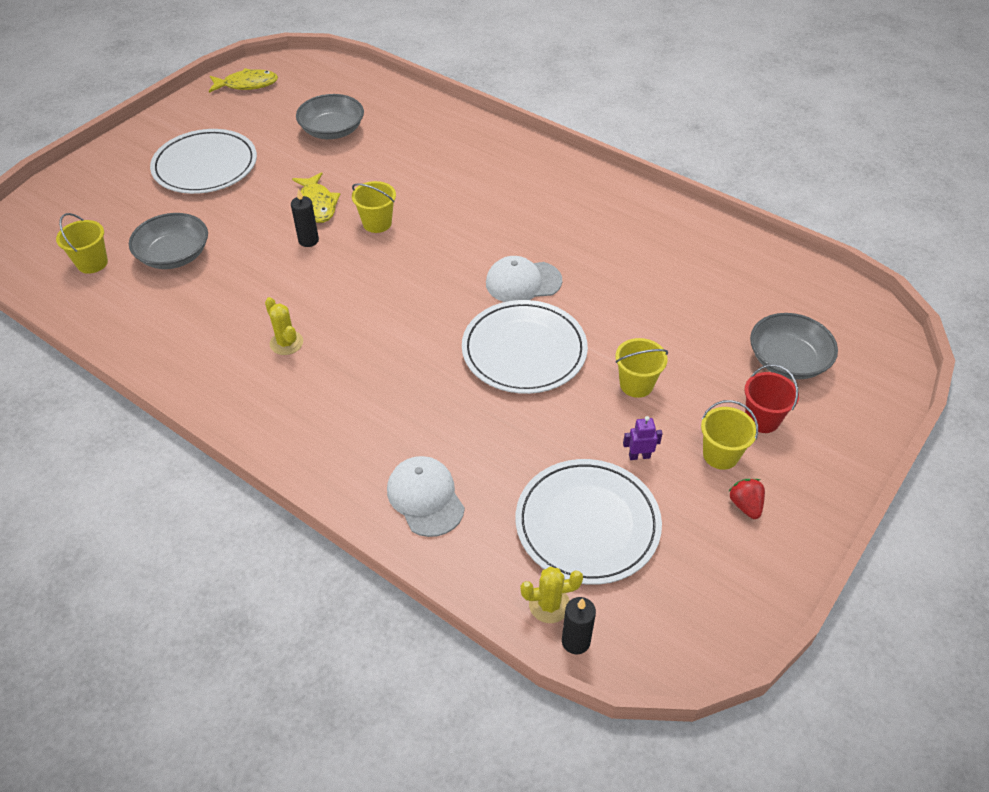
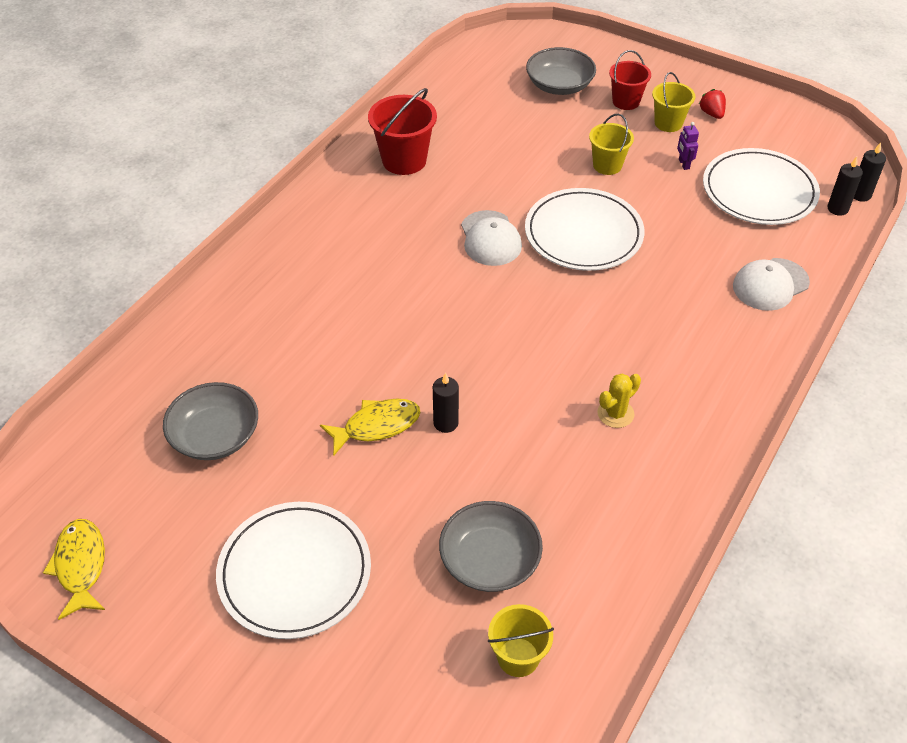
camera: 95 degrees left, 0 degrees up
yellow bucket [352,181,396,233] -> none
yellow cactus [520,567,583,623] -> black candle [827,157,863,216]
red strawberry [728,479,765,519] -> red strawberry turned 90 degrees clockwise [699,89,726,119]
none -> red bucket [368,88,437,175]

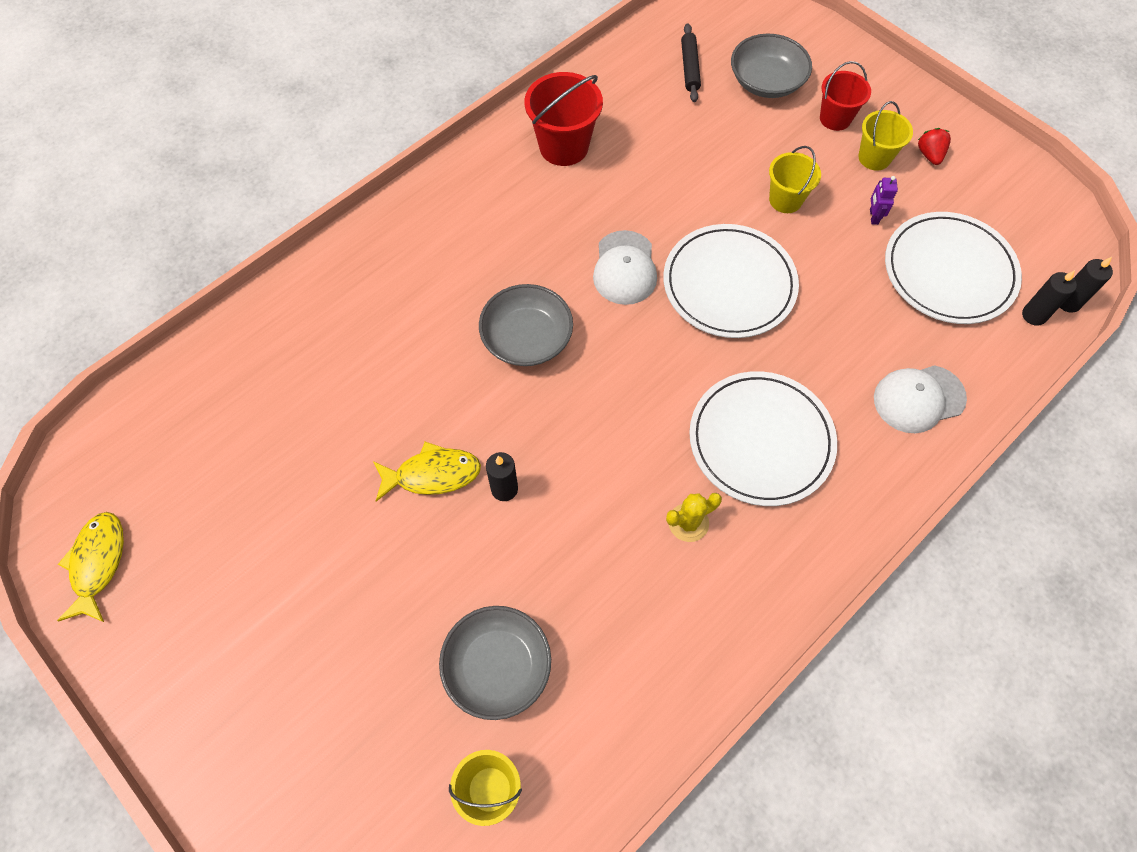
camera: 15 degrees right, 15 degrees up
grey bowl [163,382,258,460] -> grey bowl moved to [479,284,573,366]
white plate [216,502,371,639] -> white plate moved to [689,371,837,506]
none -> black rolling pin [681,23,701,102]

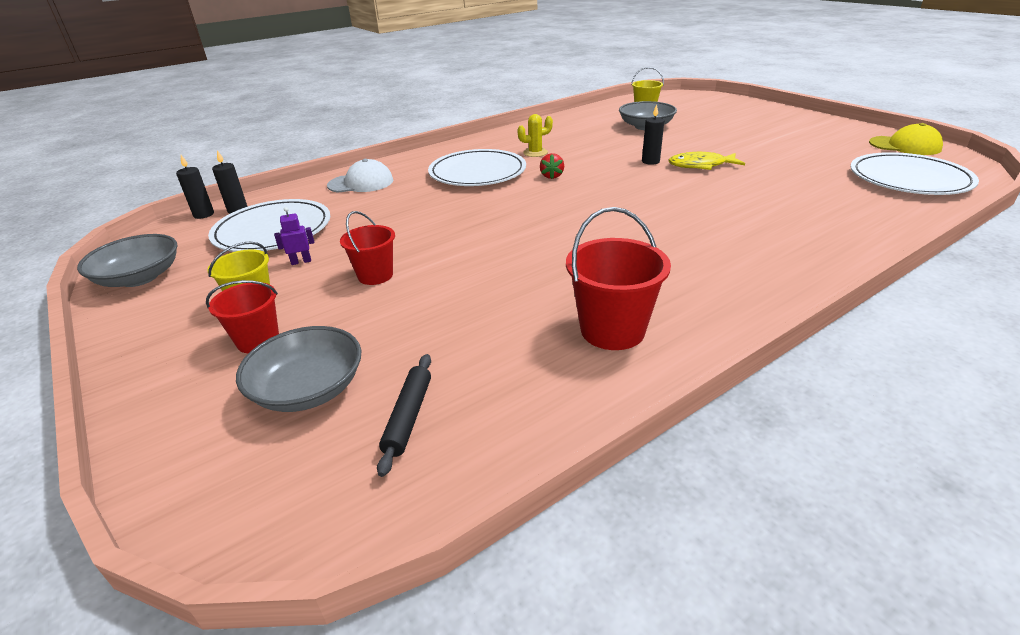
camera: 170 degrees left, 30 degrees down
yellow fish [57,512,124,622] -> yellow cap [869,123,943,155]
grey bowl [479,284,573,366] -> grey bowl moved to [77,234,178,287]
white cap [593,230,657,305] -> none
white plate [663,224,799,338] -> white plate moved to [850,152,979,195]
yellow bucket [769,146,821,213] -> red bucket [340,211,395,285]
purple robot [870,176,898,225] -> purple robot turned 120 degrees counterclockwise [274,207,314,265]
red strawberry [918,128,951,165] -> red strawberry moved to [540,153,564,179]

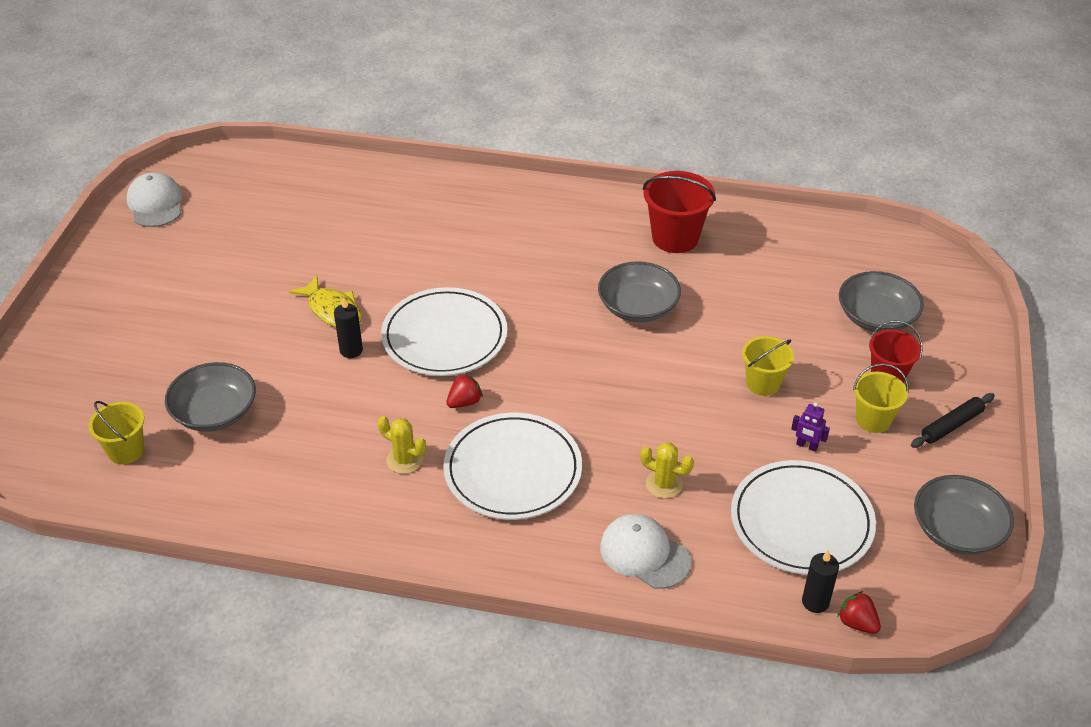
camera: 135 degrees left, 10 degrees up
black candle [176,155,214,219] -> red strawberry [838,591,881,634]
red bucket [340,211,395,285] -> yellow bucket [742,336,794,396]
black rolling pin [377,354,431,477] -> black rolling pin moved to [911,393,995,448]
white plate [850,152,979,195] -> white plate moved to [381,287,507,376]
yellow cap [869,123,943,155] -> white cap [127,172,182,227]
none -> grey bowl [598,261,681,322]
none -> yellow cactus [640,442,694,498]

